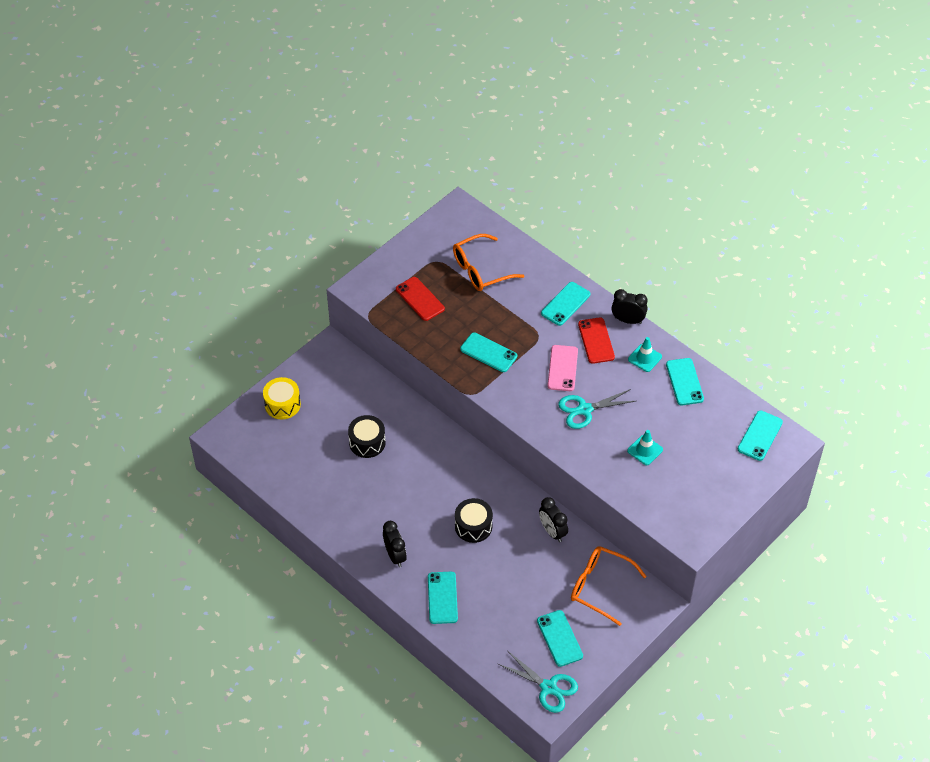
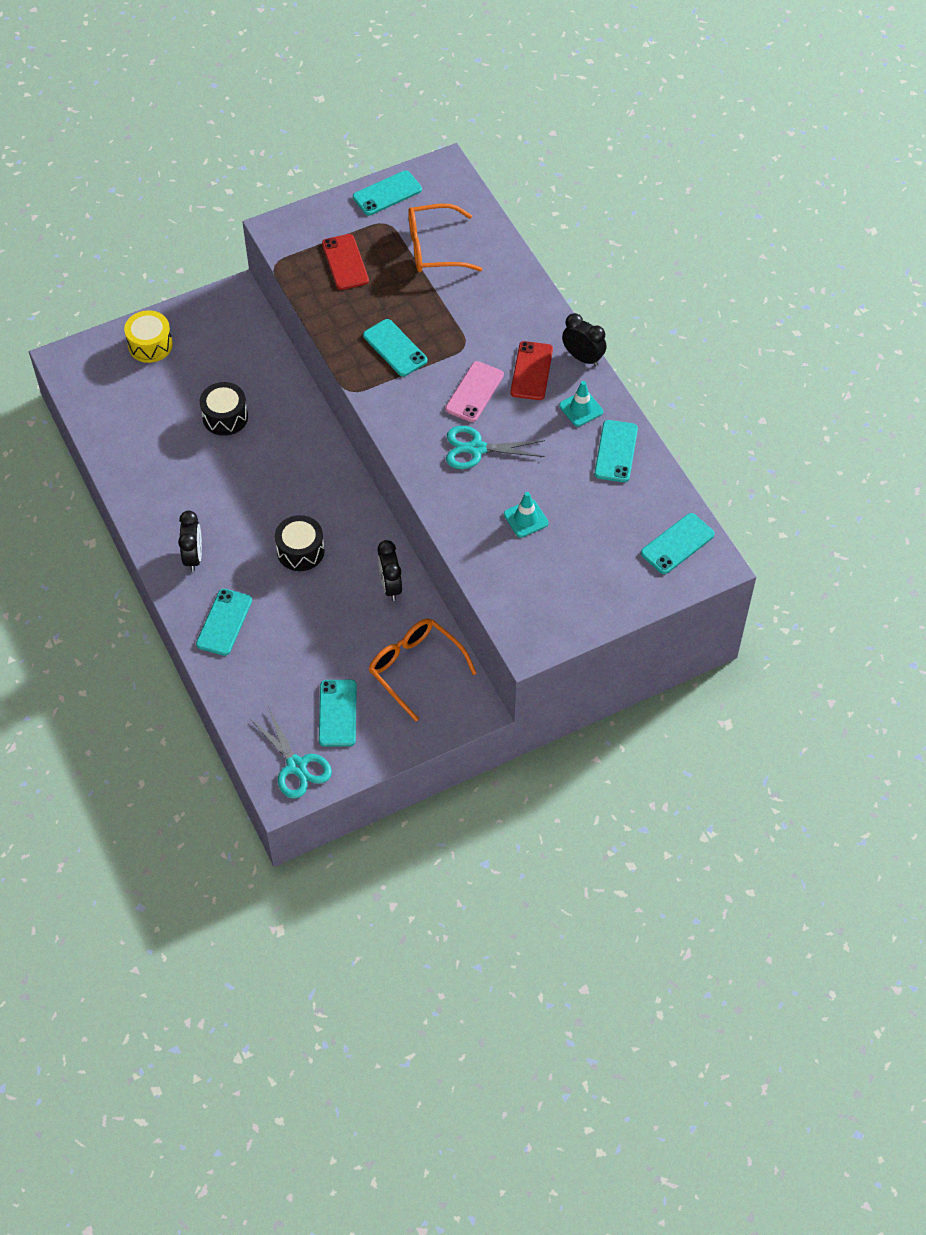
camera: 20 degrees right, 5 degrees up
turquoise phone [541,282,590,326] -> turquoise phone moved to [353,171,422,215]

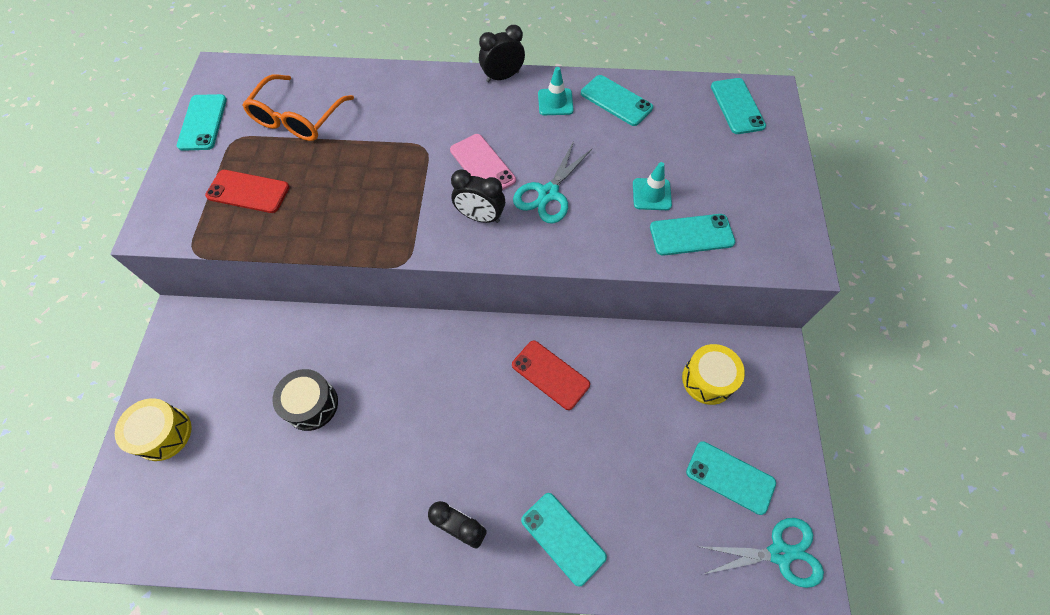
camera: 60 degrees left, 5 degrees up
black drum [275,515,325,571] -> none
turquoise phone [363,319,428,377] -> turquoise phone moved to [650,214,735,256]
orange glasses [369,618,477,721] -> yellow drum [682,344,745,405]
black clock [378,540,402,601] -> black clock moved to [451,169,505,223]
red phone [510,341,553,400] -> red phone moved to [512,341,590,410]

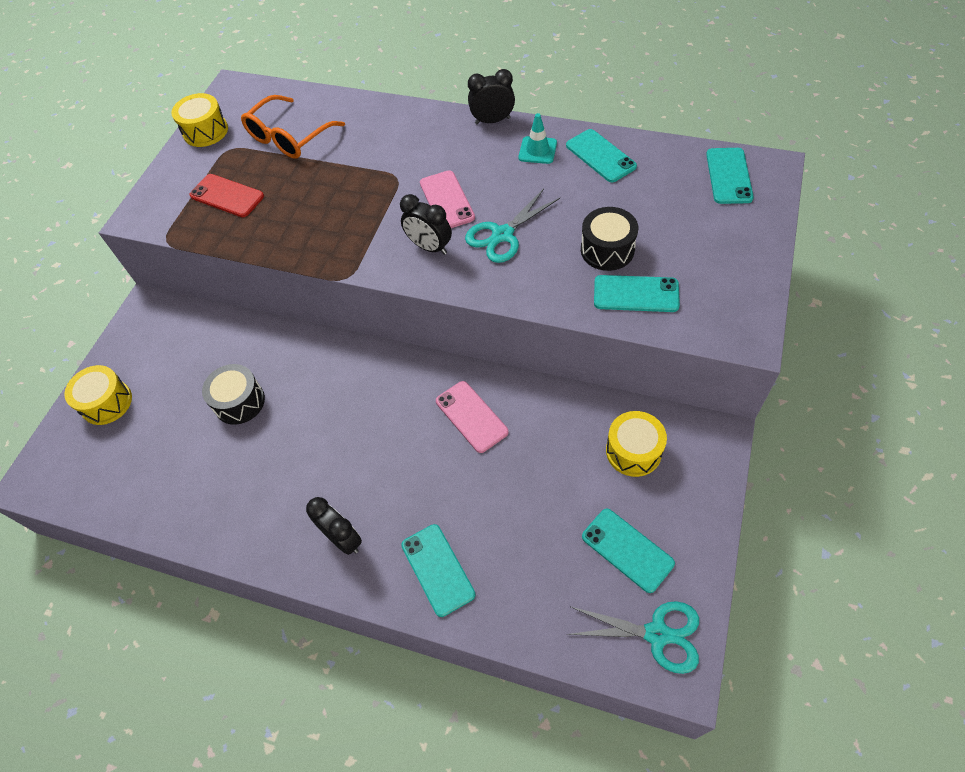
camera: 20 degrees right, 5 degrees down
turquoise phone [177,94,227,151] -> yellow drum [171,93,228,147]
red phone [512,341,590,410] -> pink phone [436,381,509,453]
turquoise traffic cone [633,162,672,210] -> black drum [581,207,638,271]

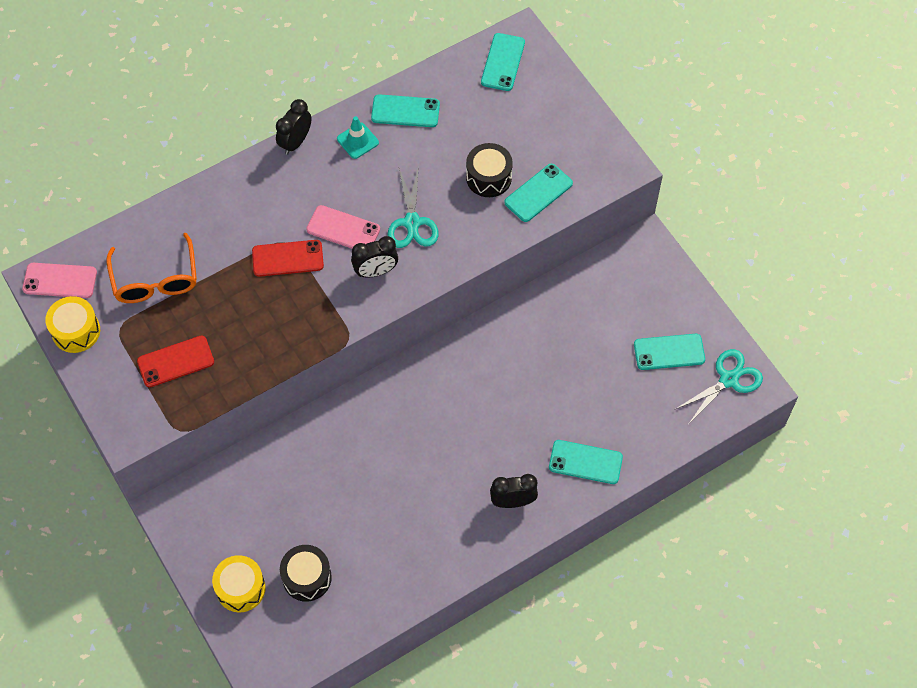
camera: 55 degrees left, 5 degrees up
black drum [202,364,265,425] -> black drum moved to [280,545,332,602]
pink phone [436,381,509,453] -> pink phone moved to [22,263,97,298]
yellow drum [606,411,667,477] -> none
turquoise phone [706,148,754,204] -> turquoise phone turned 60 degrees clockwise [481,33,525,91]
none -> red phone [252,240,324,277]

